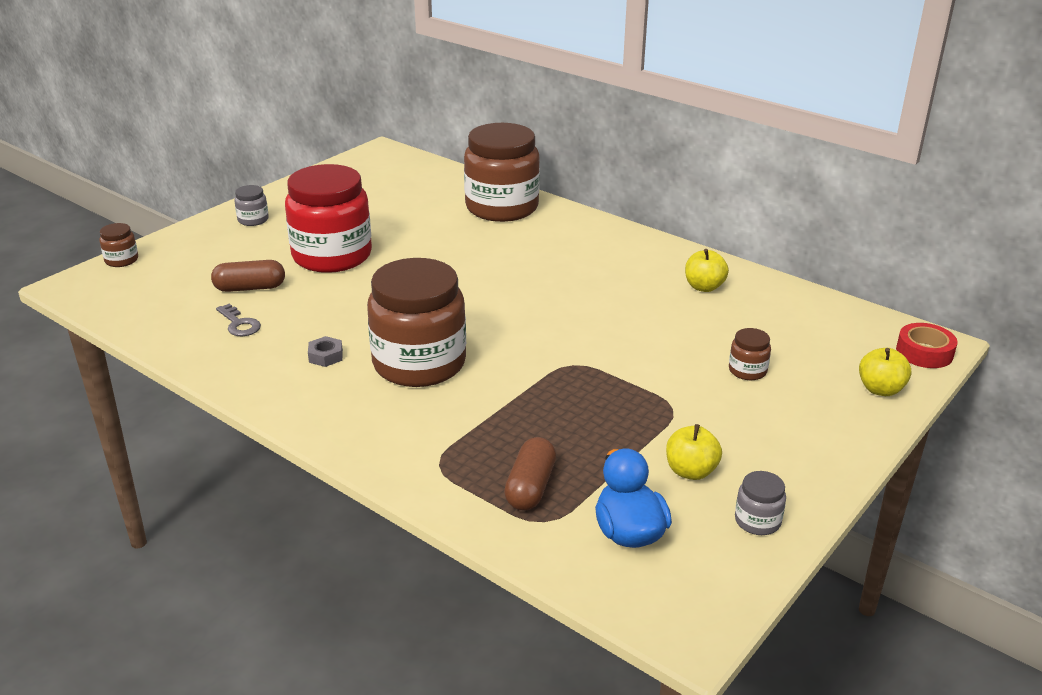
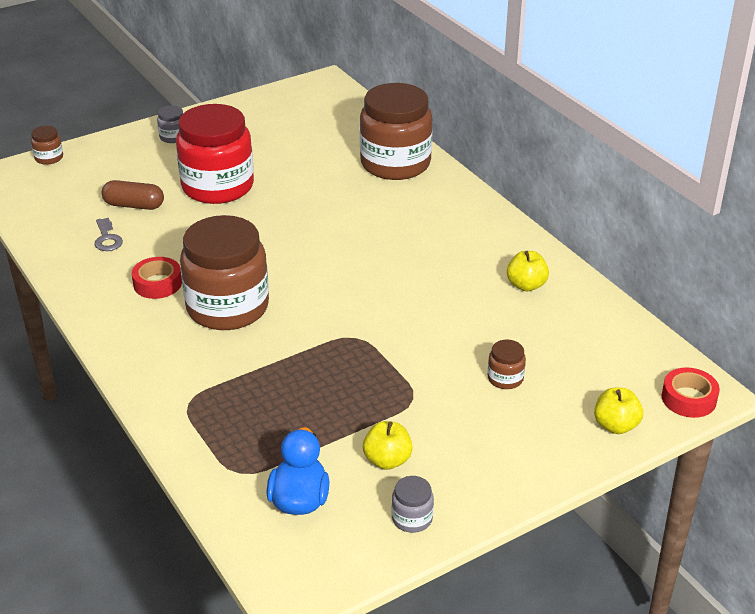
camera: 20 degrees right, 5 degrees up
grey nut [308,336,343,367] -> red tape [132,257,182,299]
brown capsule [504,437,556,511] -> none

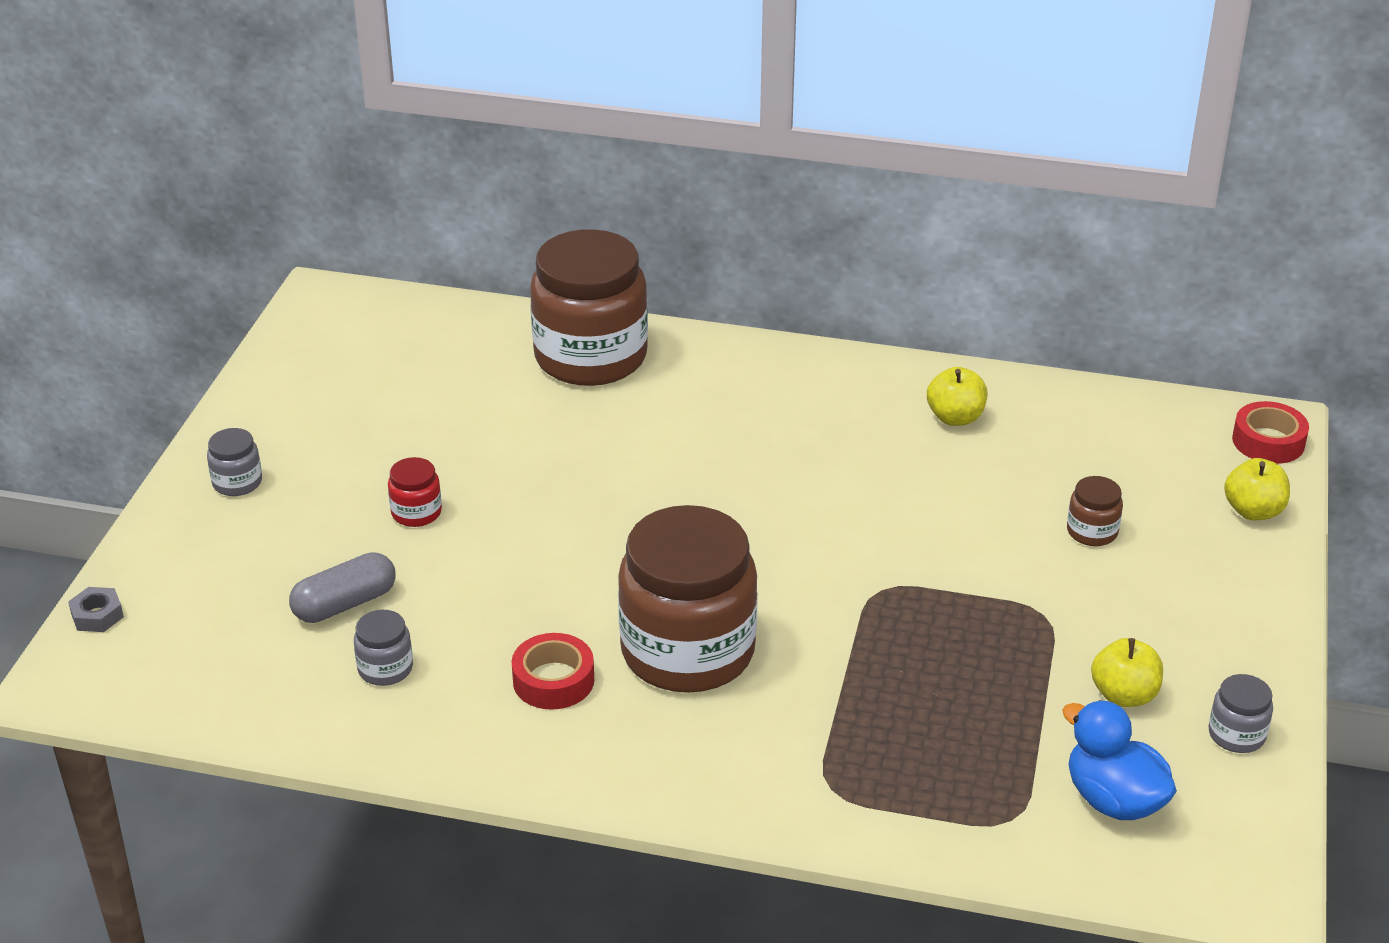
camera: 45 degrees left, 0 degrees up
brown jar [31,126,63,165] -> grey nut [68,587,124,632]
grey key [94,218,123,251] -> grey jar [354,610,413,686]
brown capsule [101,180,164,210] -> grey capsule [289,552,396,623]
red jar [176,104,254,204] -> red jar [388,457,442,527], size x0.41

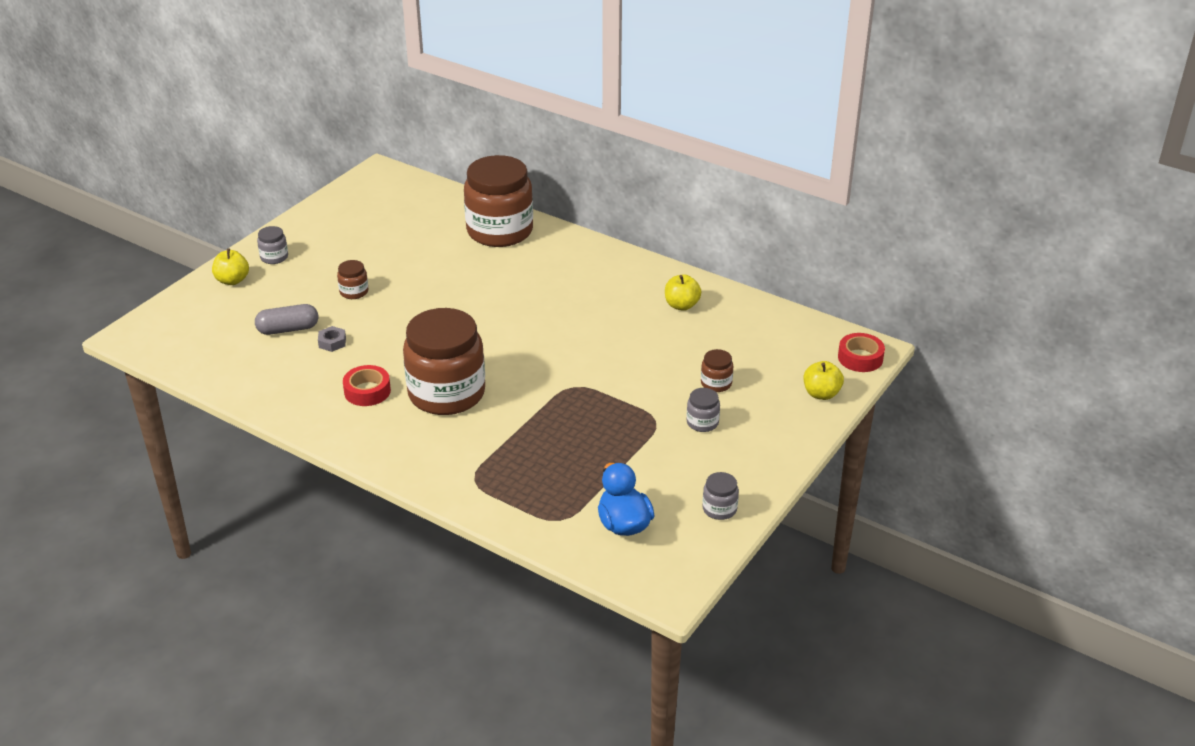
camera: 20 degrees right, 0 degrees up
grey nut [68,587,124,632] -> grey nut moved to [318,326,346,352]
grey jar [354,610,413,686] -> grey jar moved to [687,388,720,432]
red jar [388,457,442,527] -> brown jar [337,260,368,299]
yellow apple [1091,638,1163,707] -> yellow apple moved to [212,249,249,285]

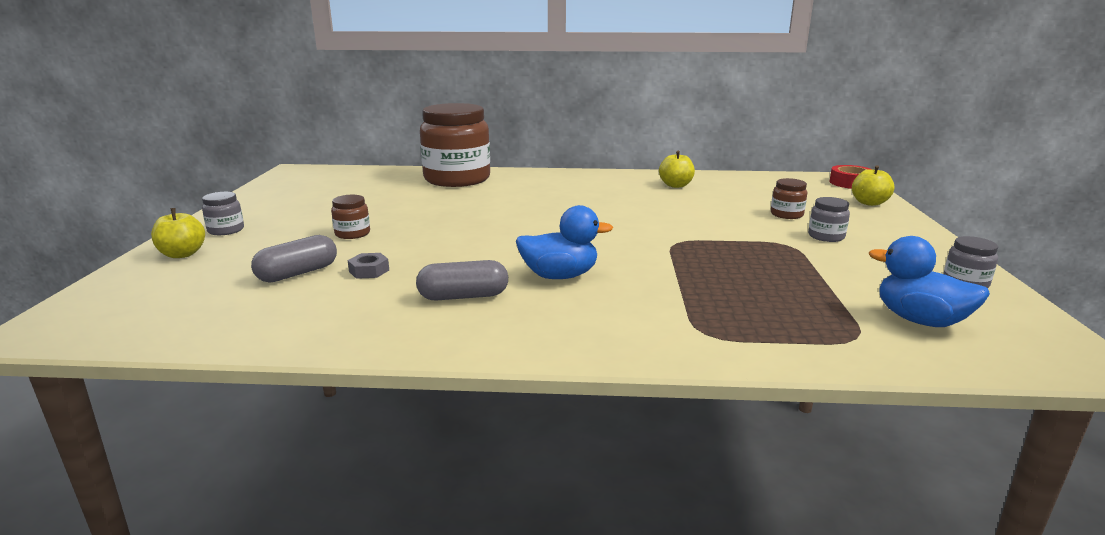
camera: 30 degrees left, 15 degrees down
red tape [343,365,391,406] -> grey capsule [416,260,508,301]
brown jar [403,308,485,415] -> blue duck [516,205,613,279]

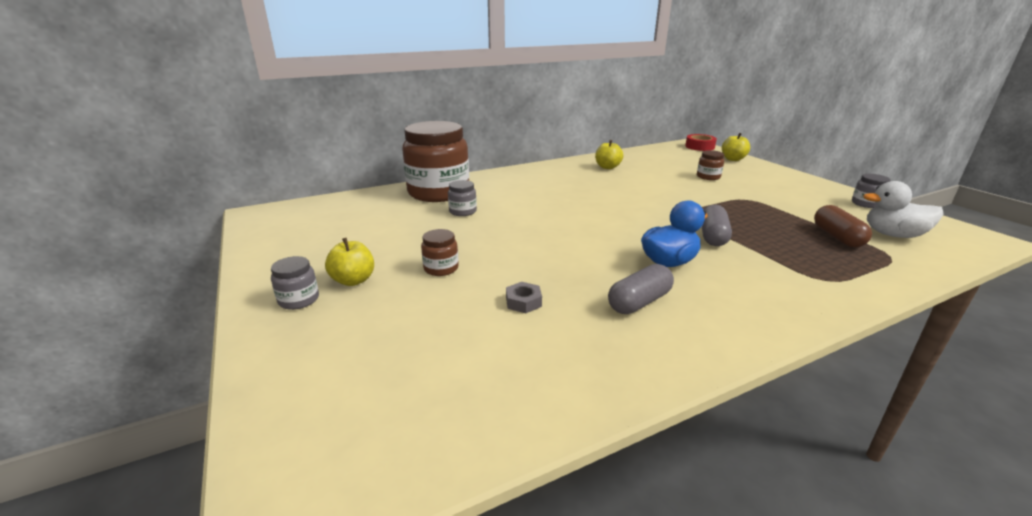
camera: 30 degrees left, 5 degrees up
yellow apple [151,208,205,258] -> yellow apple moved to [325,238,374,286]
grey capsule [251,235,337,282] -> grey capsule moved to [702,205,732,246]
grey jar [808,197,850,242] -> grey jar moved to [448,180,477,216]
blue duck [869,236,990,327] -> white duck [863,181,944,238]
none -> brown capsule [814,205,872,247]

